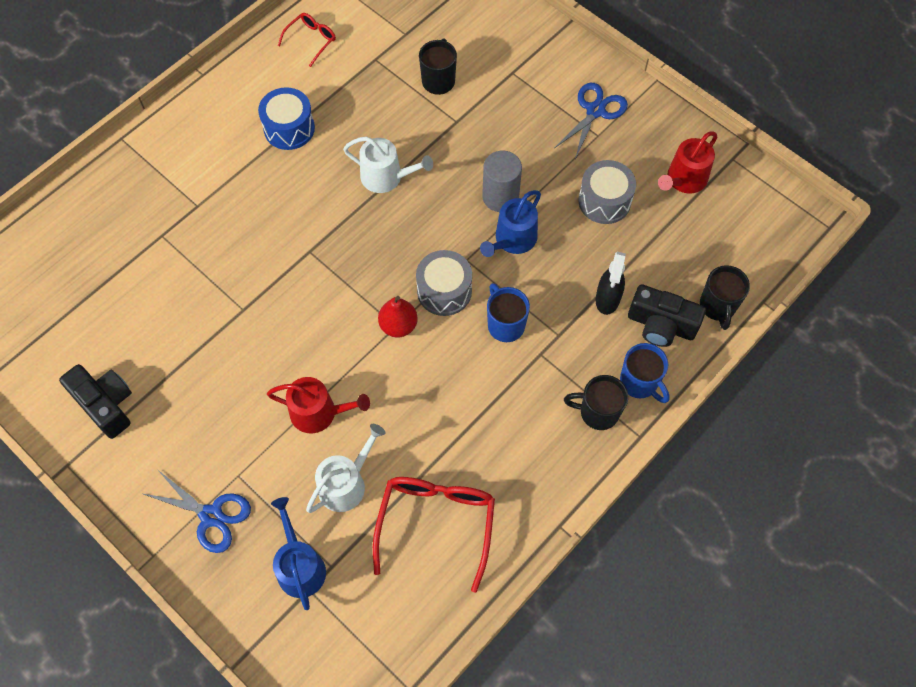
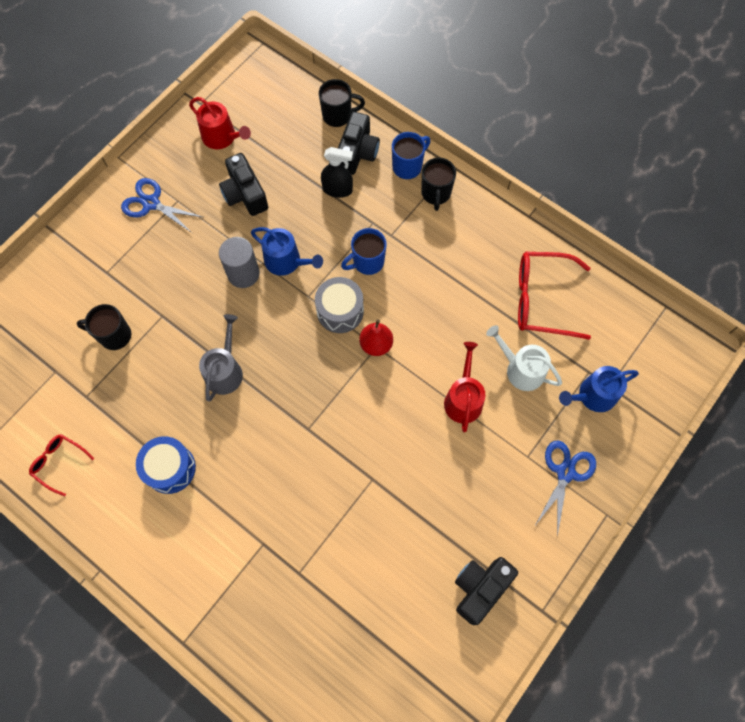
camera: 95 degrees left, 5 degrees up
white watering can [343,137,433,193] -> grey watering can [199,314,243,402]
grey drum [578,160,636,224] -> black camera [219,153,268,216]

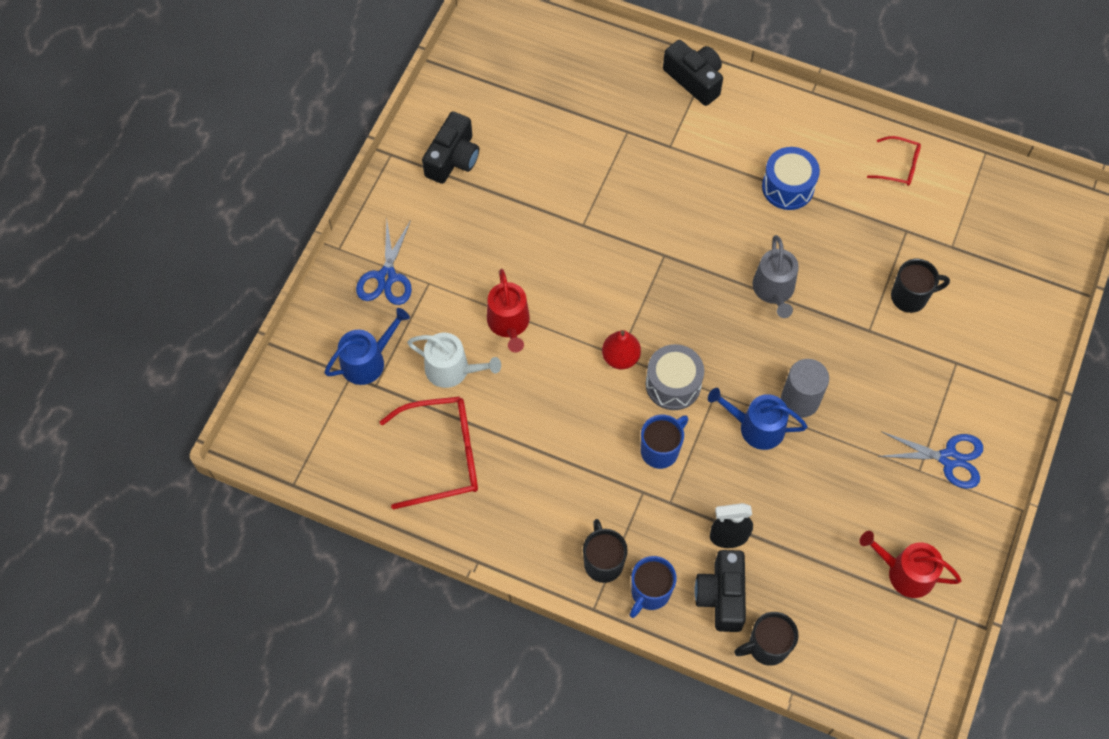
camera: 165 degrees right, 5 degrees down
black camera [219,153,268,216] -> black camera moved to [663,40,723,106]

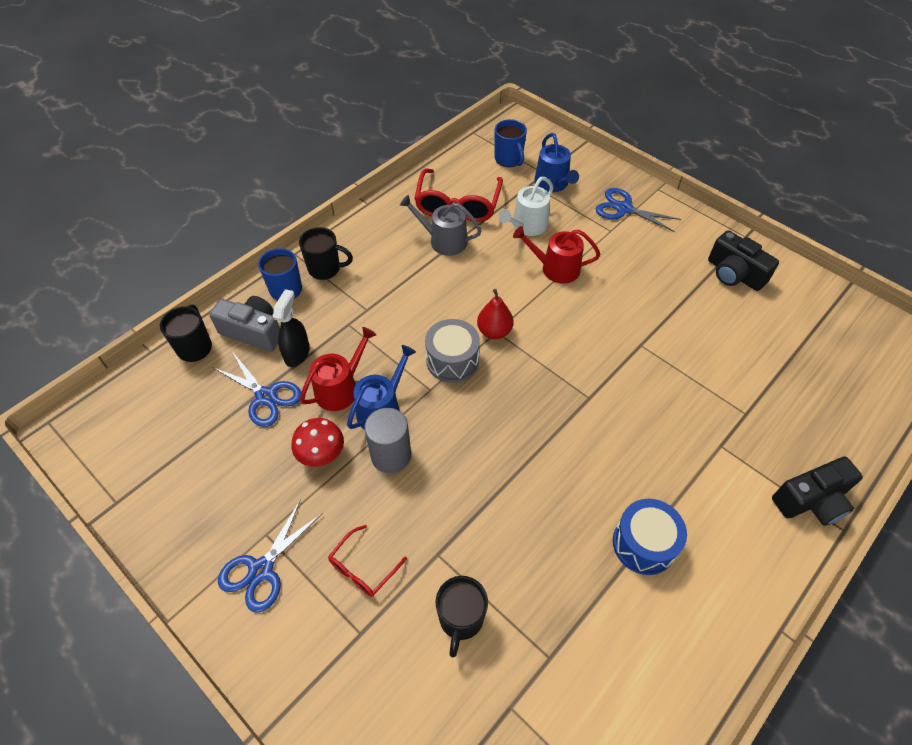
camera: 110 degrees right, 10 degrees down
blue mug [641,415,688,469] -> blue mug moved to [495,119,527,167]
black camera [695,550,746,632] -> grey camera [209,296,280,352]
grey watering can [753,235,799,318] -> grey watering can moved to [400,195,482,256]
red watering can [860,531,962,598] -> red watering can moved to [300,327,376,411]
red glasses [867,136,921,186] -> red glasses moved to [328,525,407,597]
none -> blue scissors [214,353,301,427]
none -> red mushroom [291,418,344,467]

